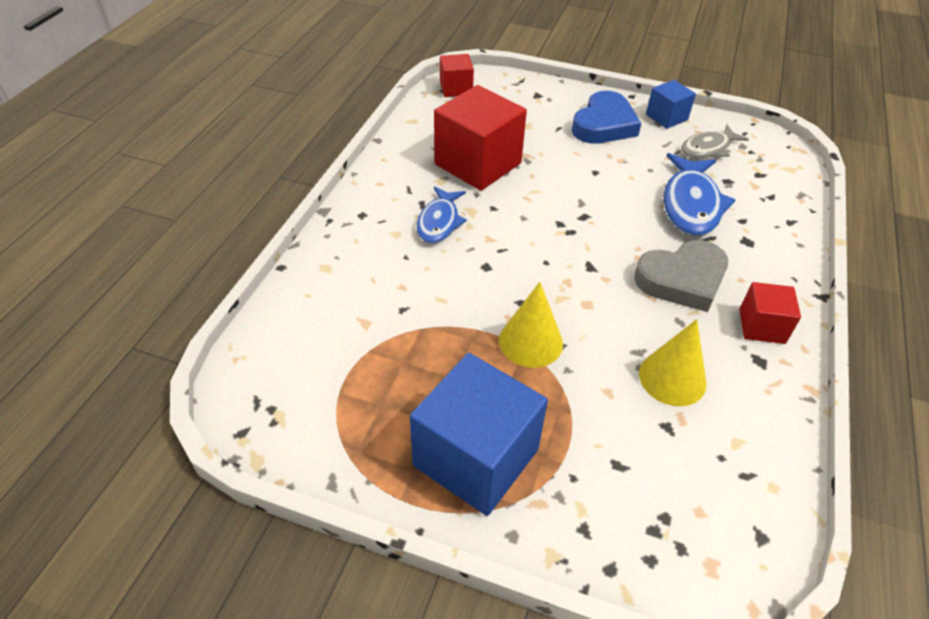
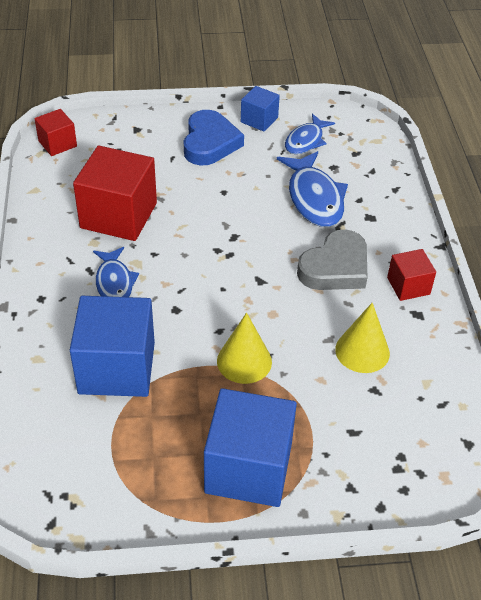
camera: 25 degrees left, 0 degrees up
grey fish [681,125,749,158] -> blue fish [285,114,335,154]
none -> blue cube [70,296,155,397]

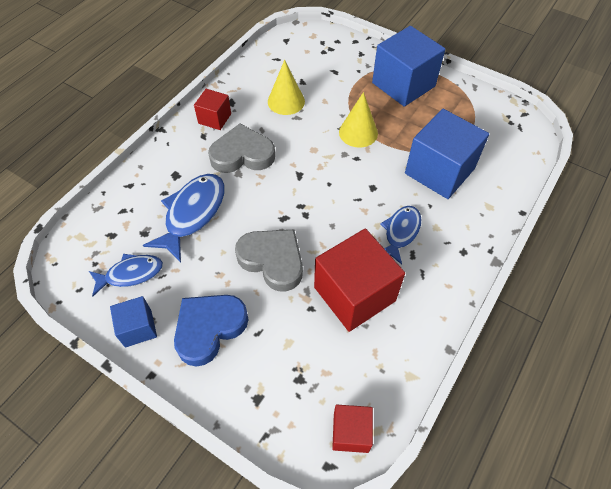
camera: 140 degrees left, 10 degrees up
none -> grey heart [235,230,303,292]

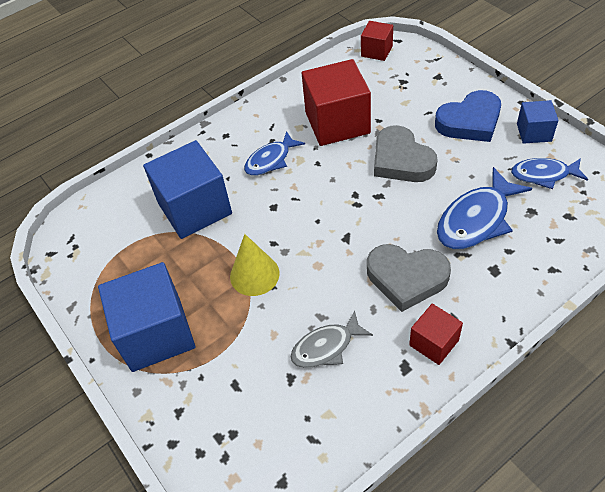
camera: 155 degrees left, 5 degrees down
yellow cone [268,60,305,115] -> grey fish [290,310,373,368]

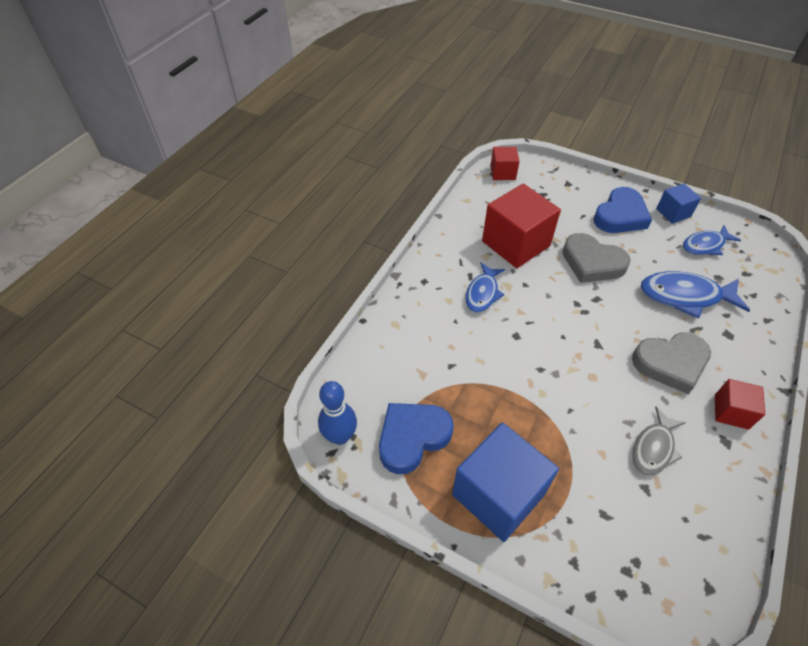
camera: 30 degrees left, 0 degrees up
blue cube [143,140,232,239] -> none
yellow cone [230,234,280,296] -> none
blue fish [437,167,532,249] -> blue fish turned 75 degrees clockwise [641,271,750,318]
none -> blue bowling pin [318,381,357,445]
none -> blue heart [379,403,454,474]

